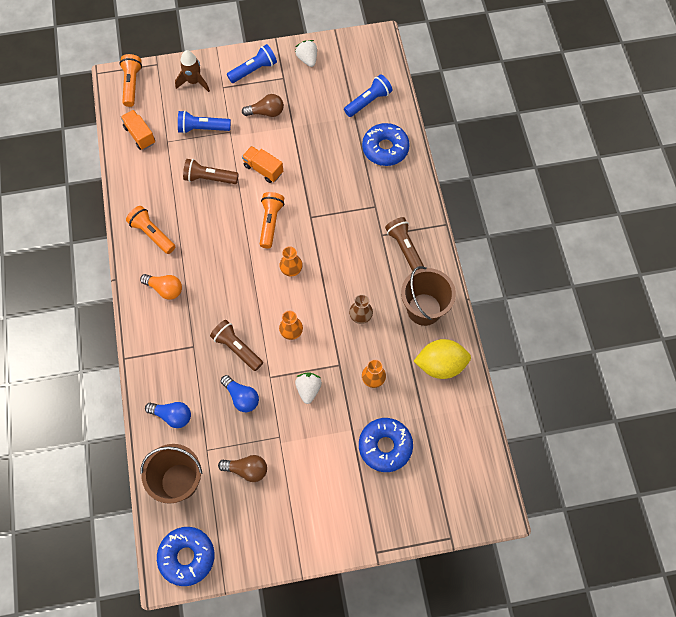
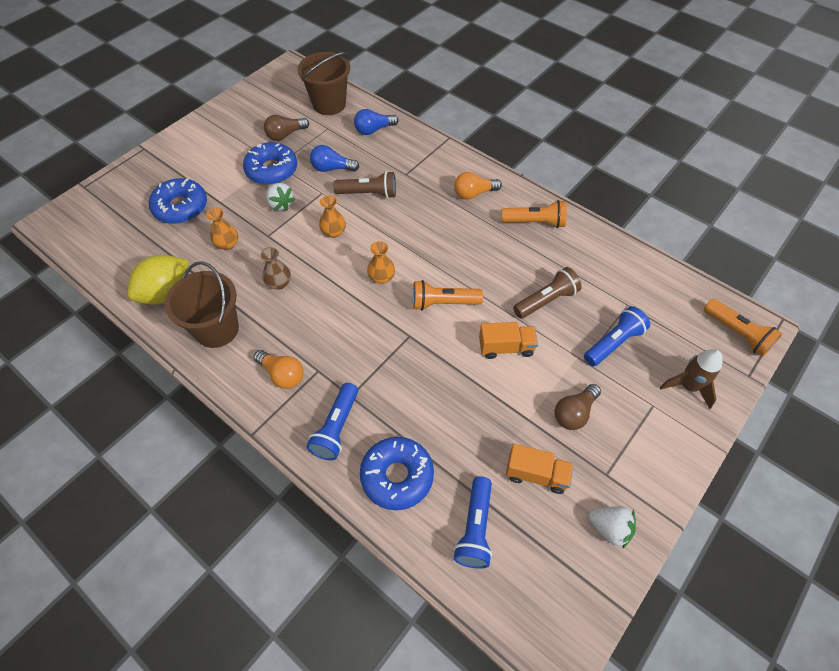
camera: 140 degrees right, 10 degrees down
orange truck [121,110,155,150] -> orange truck moved to [506,444,574,494]
blue donut [157,527,214,586] -> blue donut moved to [243,142,297,185]
blue flashlight [227,44,277,83] -> blue flashlight moved to [306,383,358,460]
orange flashlight [260,192,284,248] -> orange flashlight turned 120 degrees clockwise [413,280,483,311]
brown flashlight [385,217,424,271] -> orange light bulb [254,350,304,389]

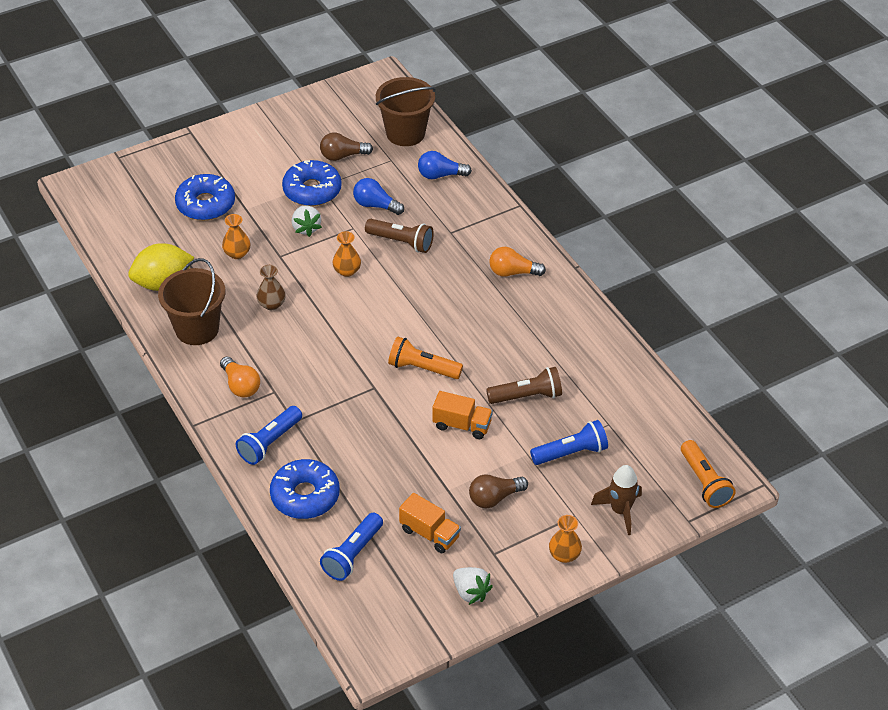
camera: 20 degrees right, 10 degrees down
orange vase [367,241,395,284] -> orange vase moved to [549,515,582,563]
orange flashlight [502,200,567,228] -> none

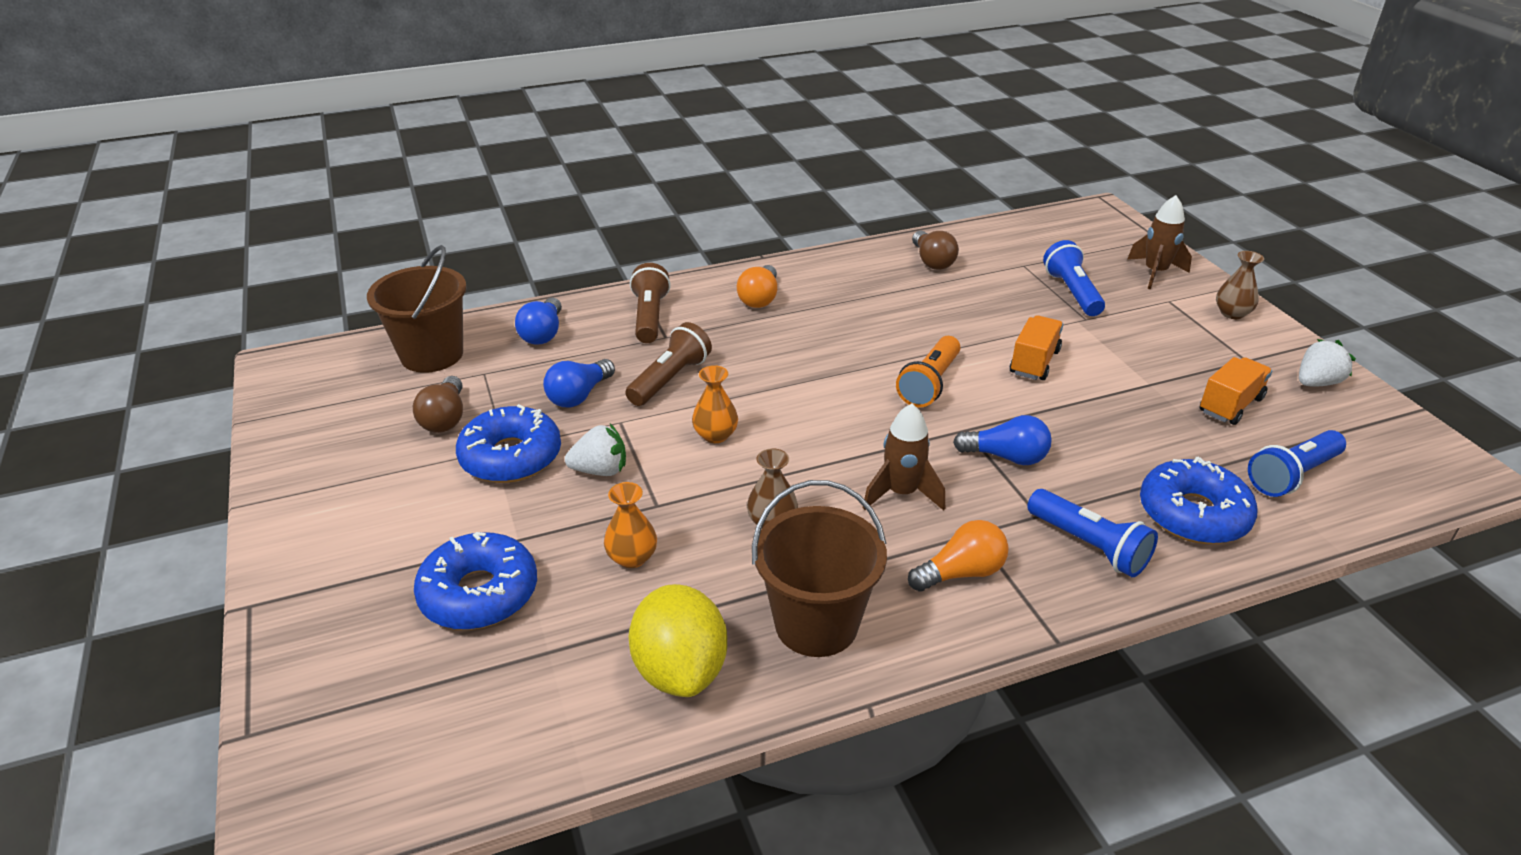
camera: 80 degrees left, 10 degrees down
blue flashlight [320,513,383,581] -> blue flashlight turned 105 degrees clockwise [1248,430,1346,497]
brown light bulb [469,474,528,508] -> brown light bulb moved to [912,231,959,270]
brown flashlight [486,367,562,404] -> brown flashlight moved to [630,263,671,343]
orange vase [549,515,582,563] -> brown vase [1216,251,1264,319]
orange flashlight [681,440,736,508] -> none
none -> brown rocket [862,404,945,511]
none -> blue light bulb [953,415,1052,465]

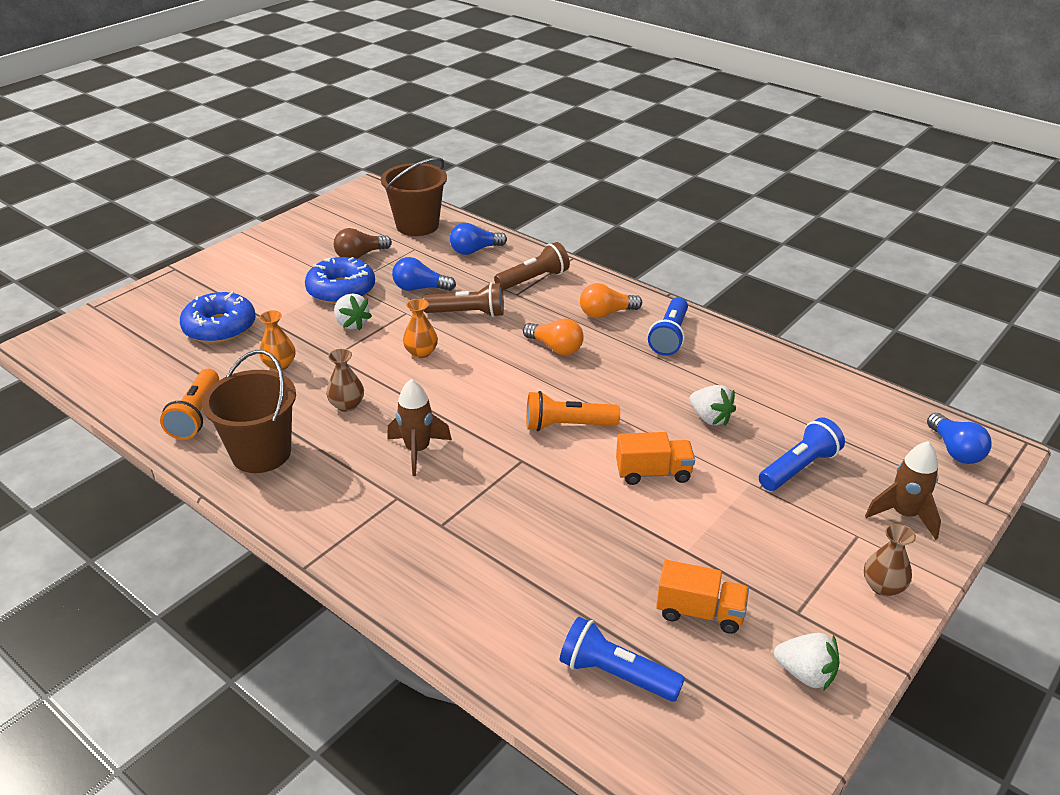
camera: 60 degrees right, 0 degrees up
yellow lemon [629,584,727,697] -> orange flashlight [160,369,219,440]
orange light bulb [908,520,1009,592] -> orange light bulb moved to [523,318,584,355]
brown light bulb [912,231,959,270] -> none
blue light bulb [953,415,1052,465] -> blue light bulb moved to [927,413,992,464]
blue flashlight [1027,489,1158,577] -> blue flashlight moved to [648,297,688,356]
blue donut [1140,457,1258,544] -> none
none -> white strawberry [690,385,736,426]

